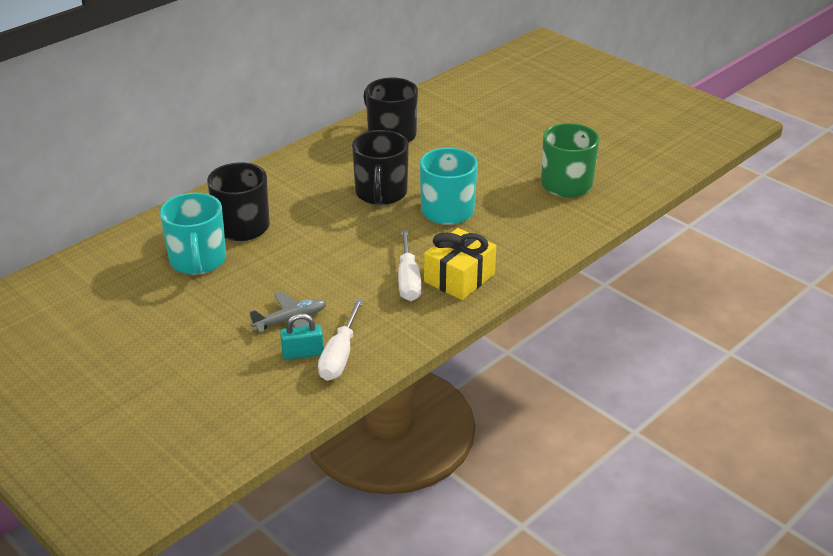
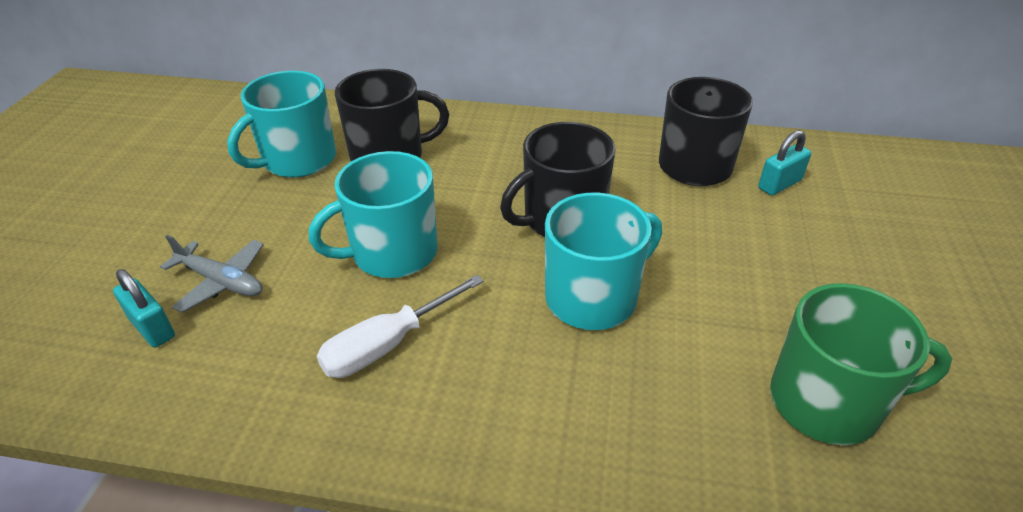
camera: 55 degrees right, 5 degrees up
white screwdriver [318,298,364,381] -> none
yellow gift [424,228,496,300] -> none
none -> turquoise mug [309,151,438,278]
none -> turquoise padlock [758,130,811,195]

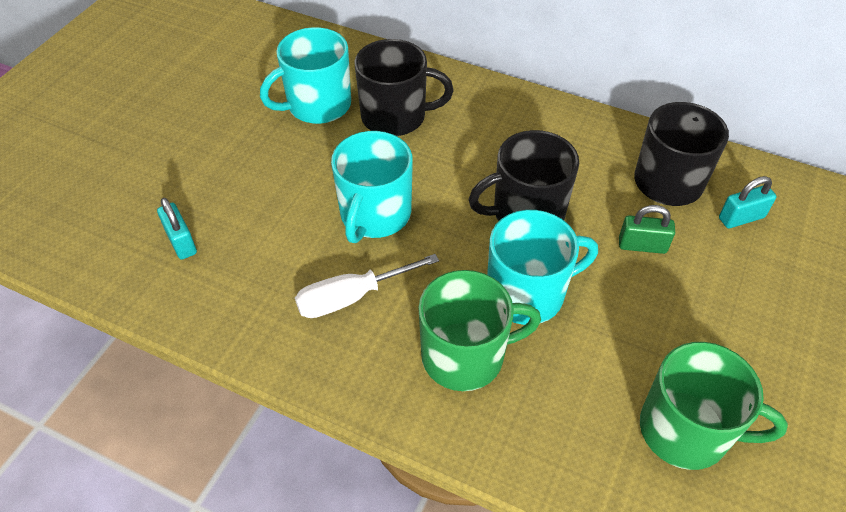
camera: 15 degrees right, 10 degrees up
grey plane [160,235,264,313] -> none
turquoise mug [309,151,438,278] -> turquoise mug turned 60 degrees counterclockwise [331,131,413,243]
none -> green mug [418,270,541,391]
none -> green padlock [619,205,675,254]

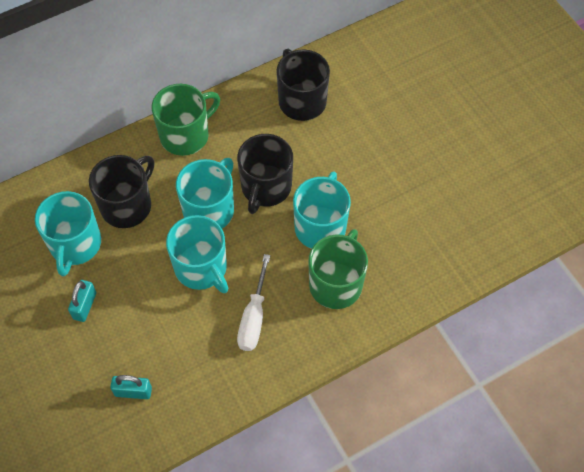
camera: 55 degrees left, 10 degrees up
green padlock [619,205,675,254] -> none
green mug [640,342,788,470] -> green mug moved to [152,84,220,156]
turquoise padlock [719,176,777,228] -> turquoise padlock moved to [68,280,96,322]
none -> turquoise mug [176,158,234,229]

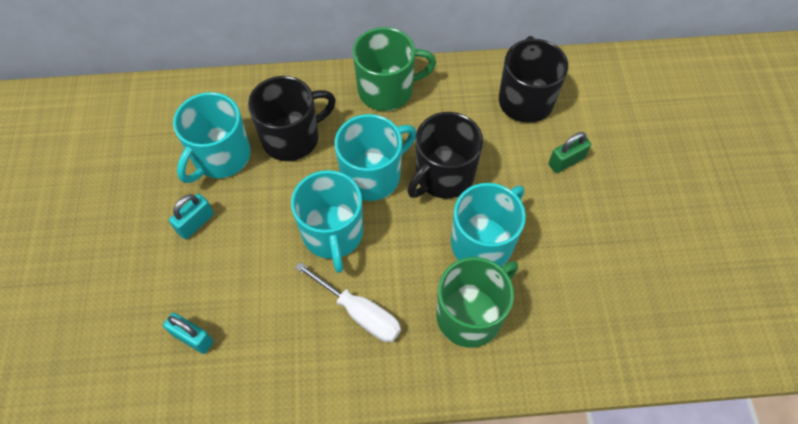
camera: 25 degrees right, 0 degrees up
white screwdriver [237,254,270,351] -> white screwdriver turned 90 degrees counterclockwise [295,262,401,342]
none -> green padlock [549,132,591,173]

